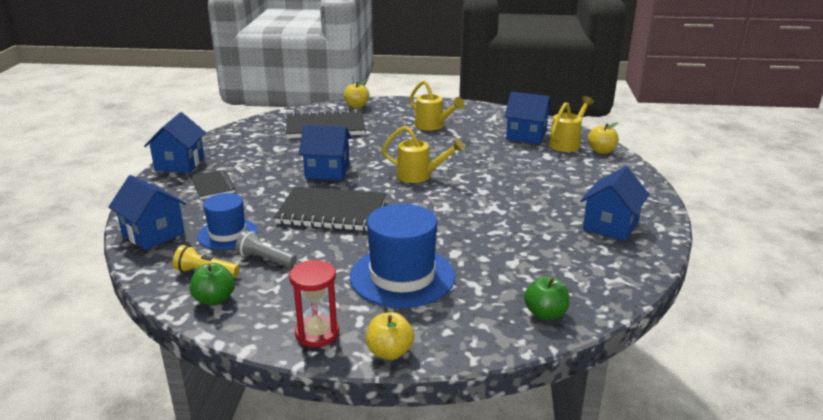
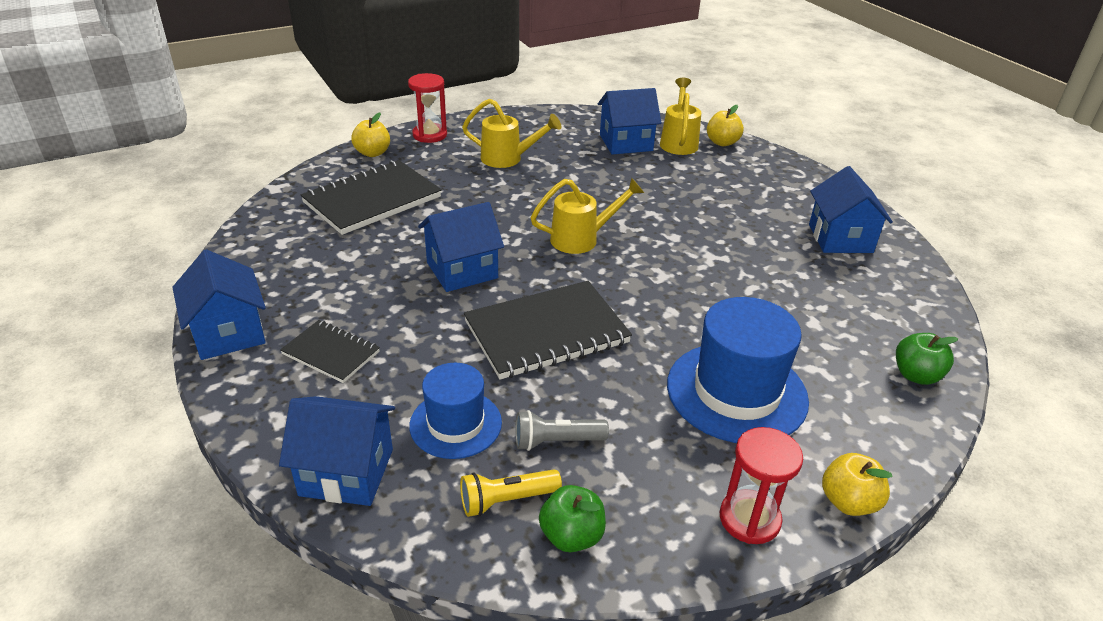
camera: 35 degrees left, 10 degrees up
none -> red hourglass [408,73,447,143]

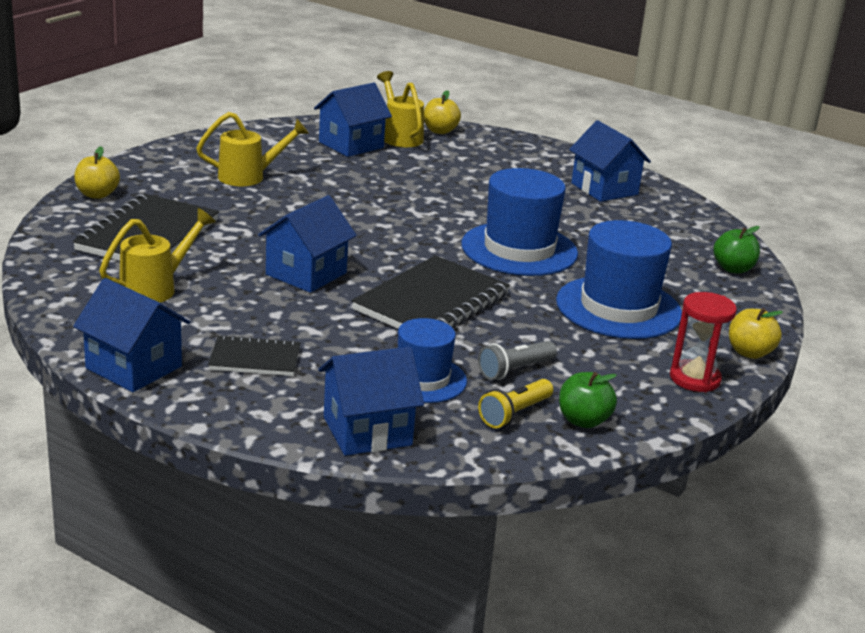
camera: 30 degrees left, 10 degrees down
red hourglass [408,73,447,143] -> none
yellow watering can [530,178,644,254] -> yellow watering can moved to [99,208,216,302]
none -> blue hat [461,168,578,276]

